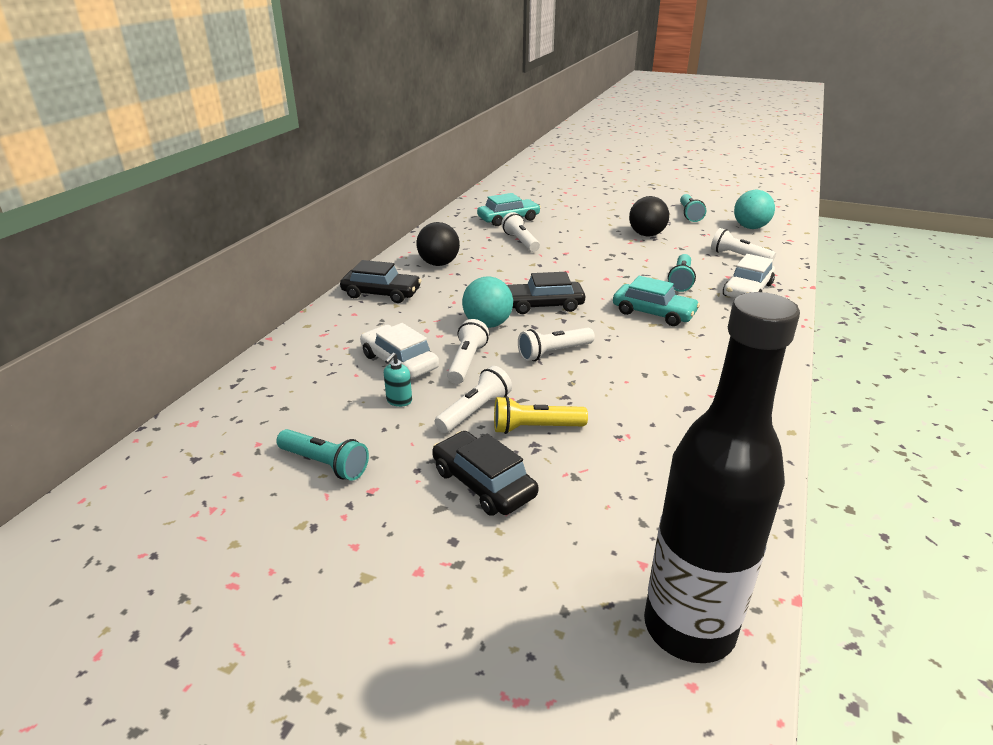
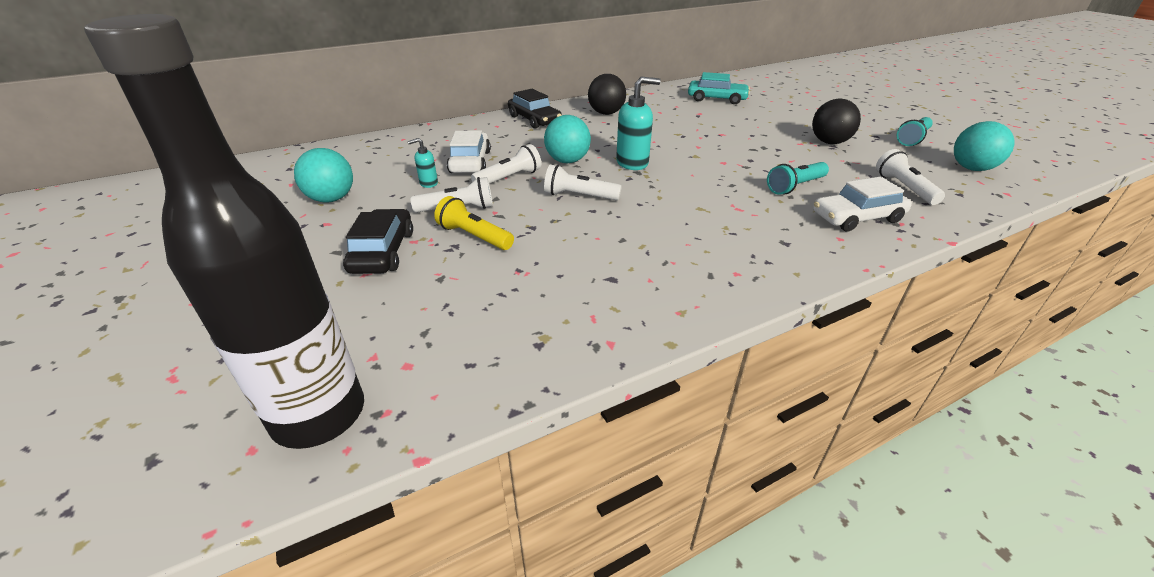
camera: 40 degrees right, 5 degrees up
turquoise flashlight [276,429,369,481] -> turquoise ball [294,148,353,203]
white flashlight [501,212,540,252] -> none
black car [507,272,585,314] -> turquoise soap dispenser [616,77,661,170]
turquoise car [613,276,700,326] -> none

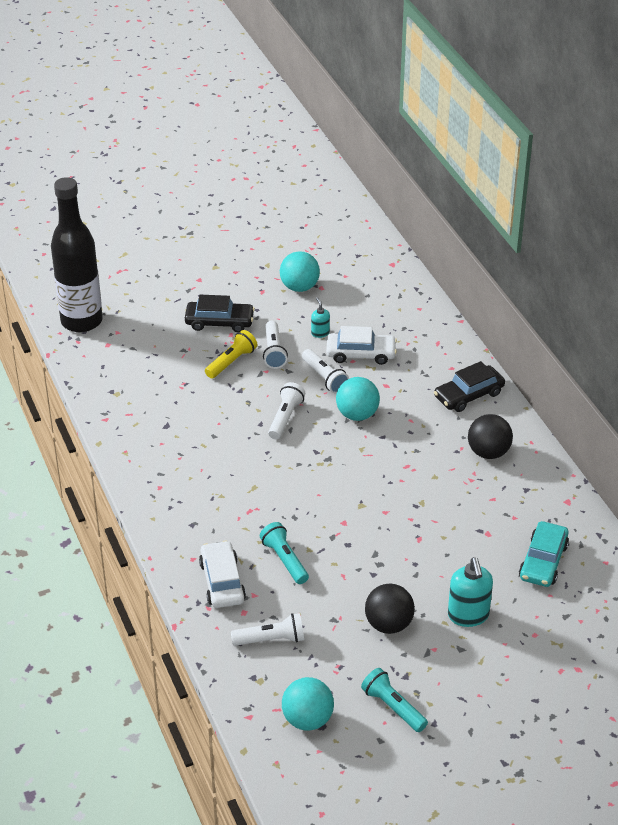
camera: 95 degrees right, 5 degrees up
turquoise soap dispenser [616,77,661,170] -> turquoise soap dispenser moved to [448,557,493,627]

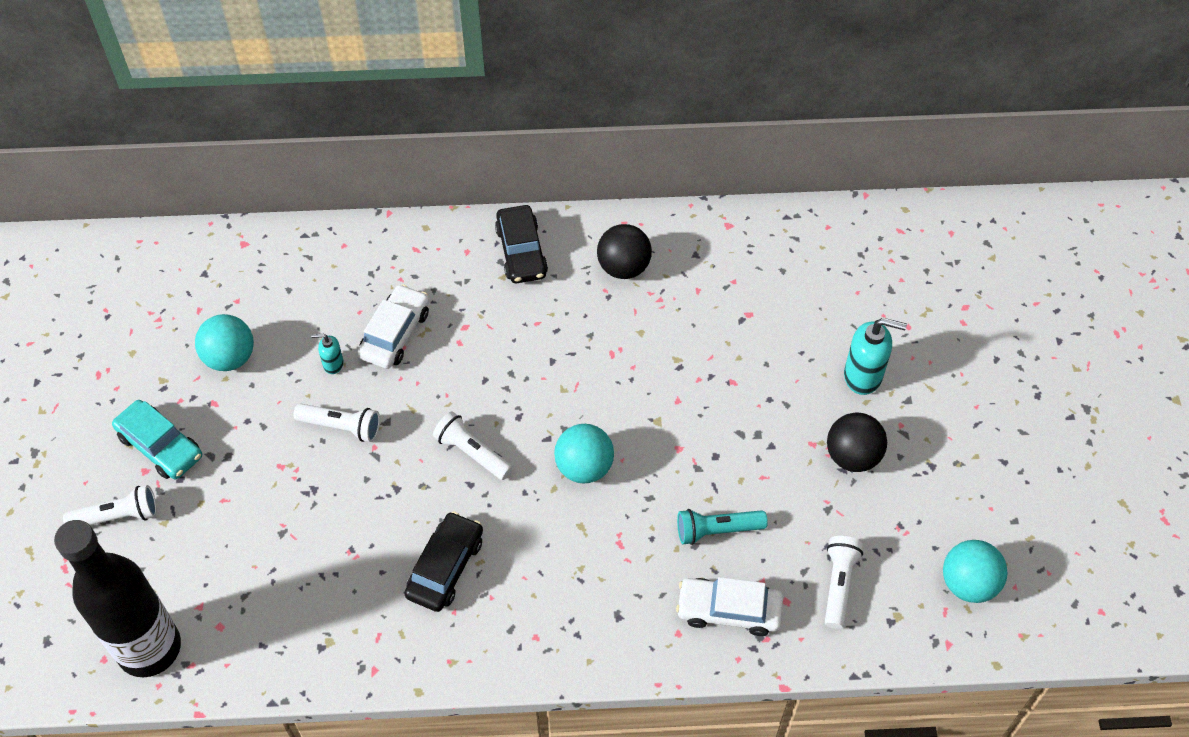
camera: 70 degrees left, 15 degrees up
black car [185,295,255,333] -> black car moved to [404,511,483,612]
yellow flashlight [205,330,257,379] -> none
white flashlight [302,349,349,394] -> white flashlight moved to [63,485,157,525]
turquoise ball [336,377,380,421] -> turquoise ball moved to [554,424,614,484]
turquoise flashlight [361,668,428,732] -> none
turquoise car [519,521,569,587] -> turquoise car moved to [112,400,202,479]

